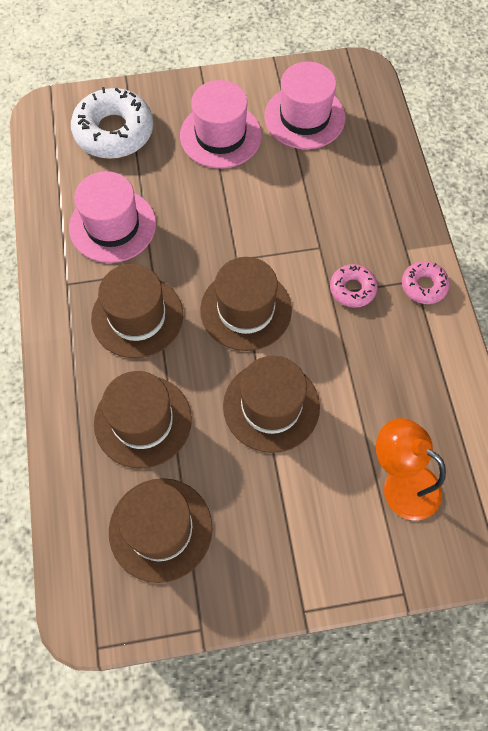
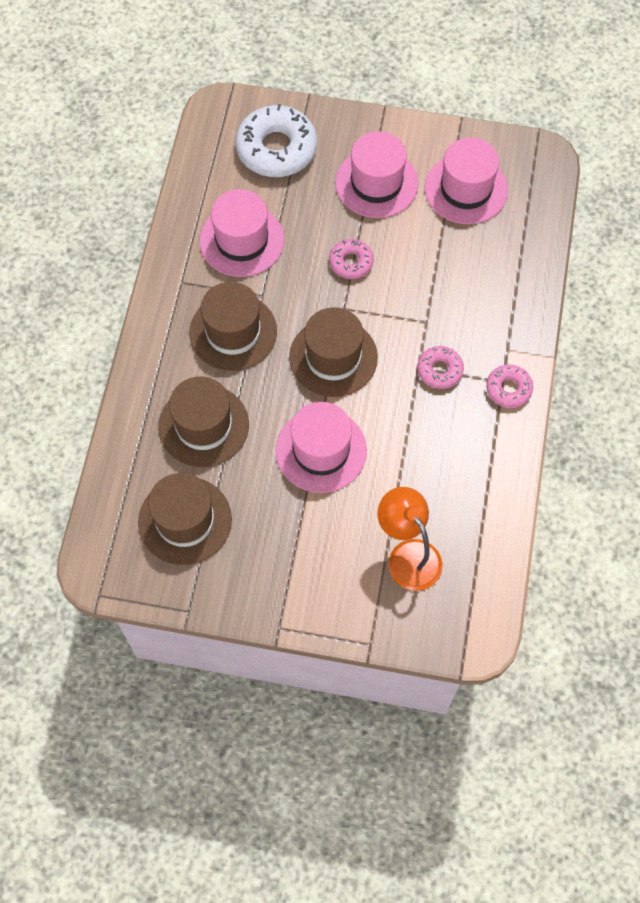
camera: 20 degrees right, 0 degrees up
brown hat [223,356,320,453] -> pink hat [275,402,367,493]
none -> pink donut [329,239,374,279]

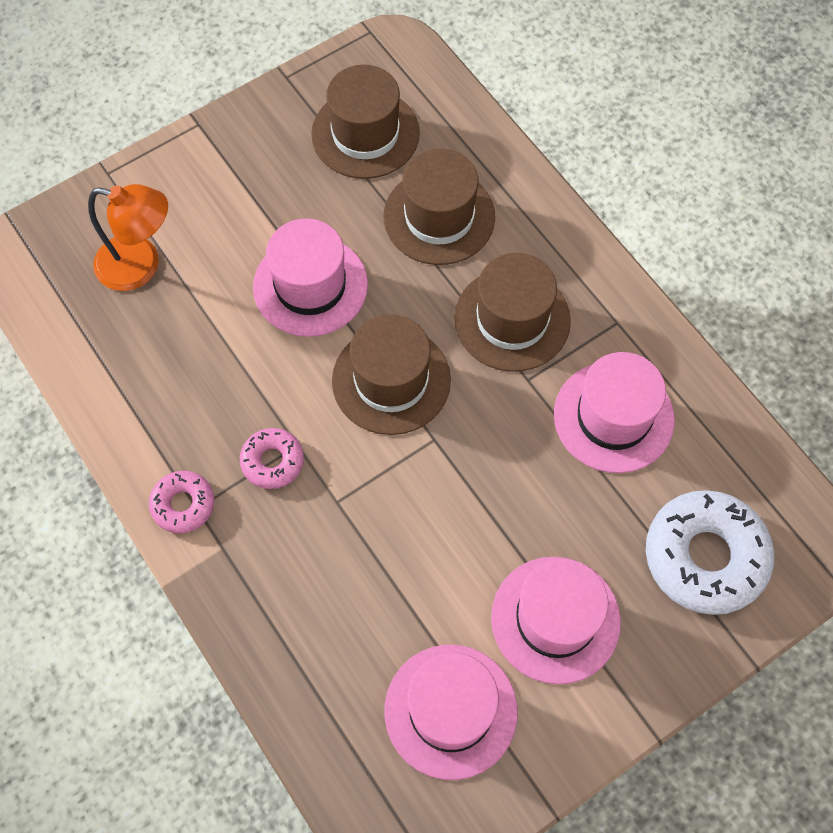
camera: 135 degrees right, 0 degrees up
pink donut [329,239,374,279] -> none

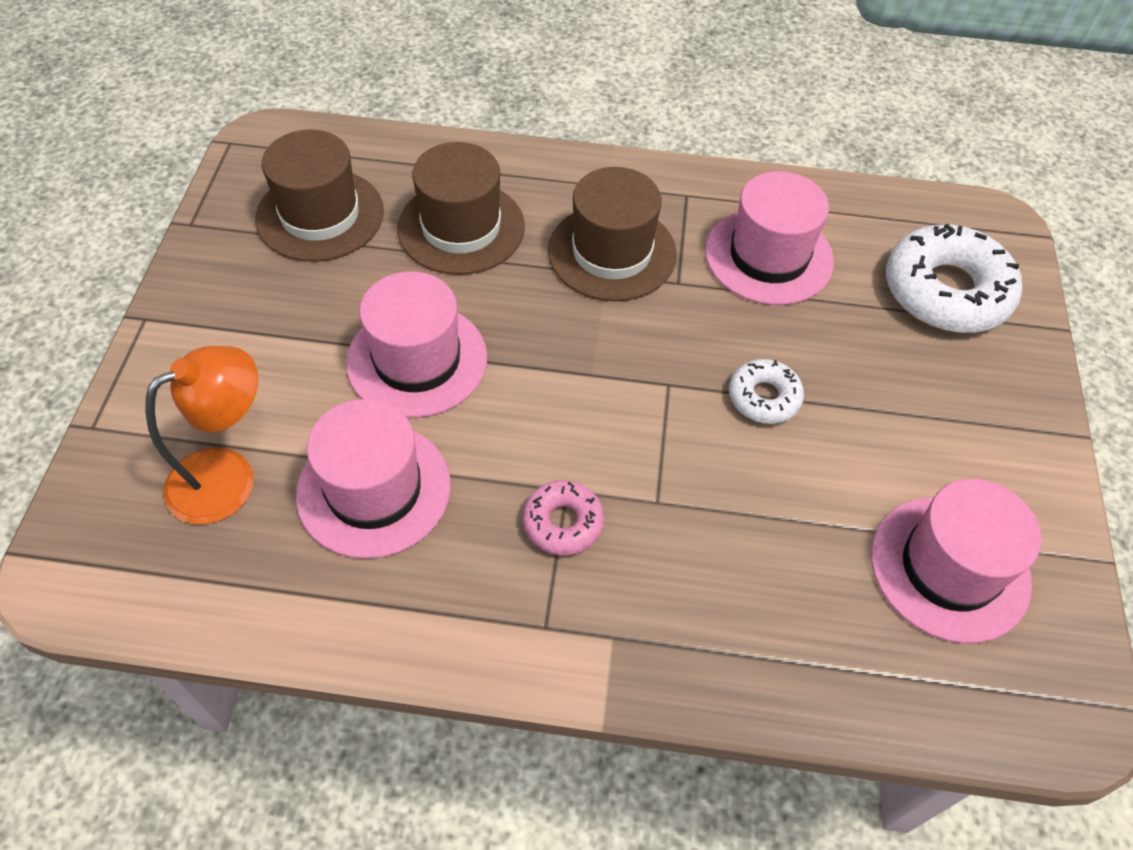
camera: 50 degrees left, 10 degrees down
pink donut [149,471,214,533] -> none
brown hat [332,315,451,435] -> none
pink hat [491,557,621,685] -> pink hat moved to [296,399,451,559]
none -> white donut [729,359,804,424]

